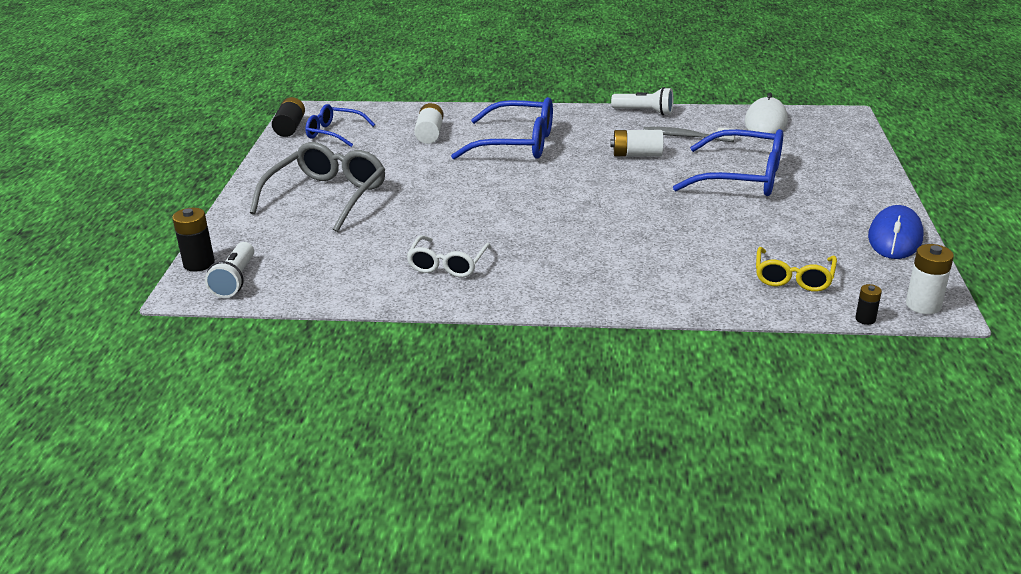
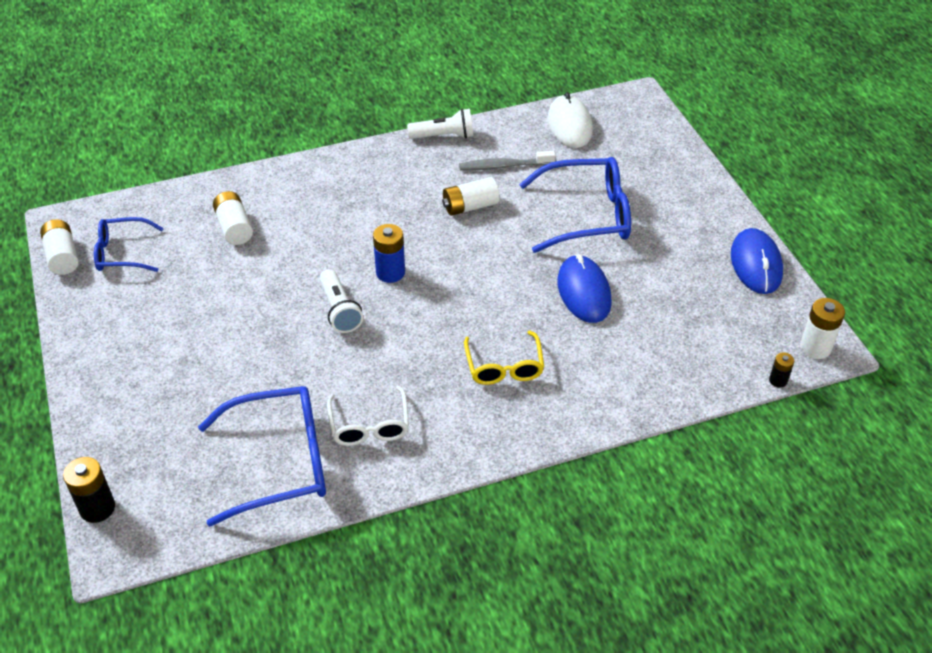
camera: 25 degrees left, 15 degrees up
white flashlight [205,242,254,298] -> white flashlight moved to [320,269,363,333]
grey glasses [250,142,386,232] -> none
black battery [272,97,305,137] -> white battery [40,219,78,275]
blue glasses [451,97,553,159] -> blue glasses moved to [198,386,326,527]
yellow glasses [756,247,837,292] -> yellow glasses moved to [464,331,544,385]
none -> blue battery [373,224,405,283]
none -> blue mouse [557,254,612,323]

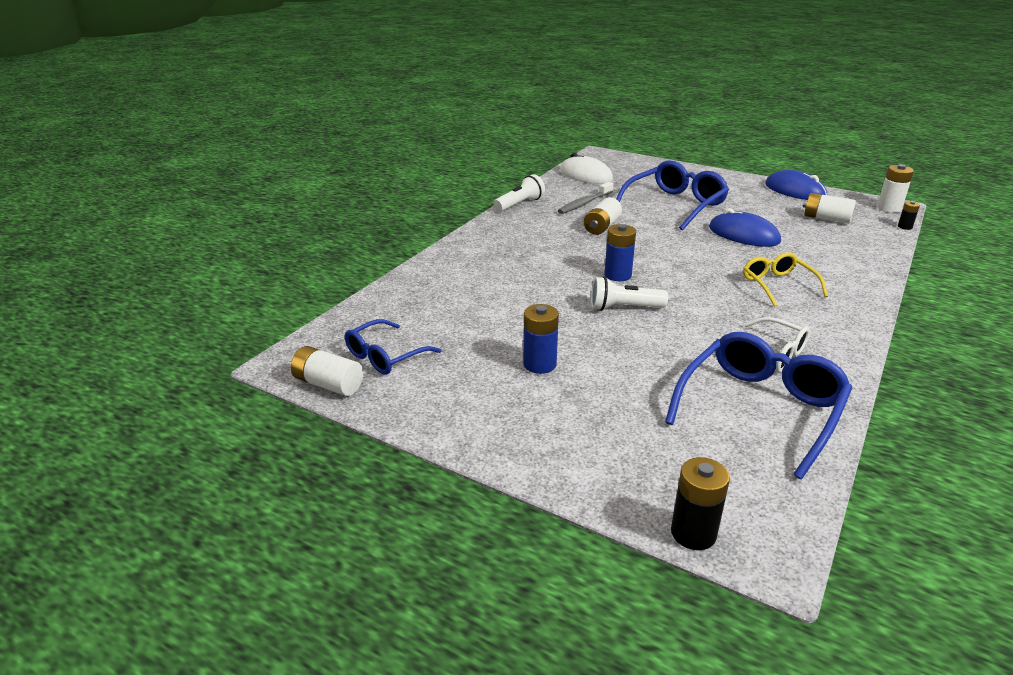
camera: 40 degrees left, 15 degrees down
white battery [213,191,253,245] -> white battery moved to [803,193,856,224]
white flashlight [320,269,363,333] -> white flashlight turned 150 degrees clockwise [591,276,668,311]
yellow glasses [464,331,544,385] -> yellow glasses turned 150 degrees counterclockwise [743,252,828,307]
none -> blue battery [523,304,559,374]

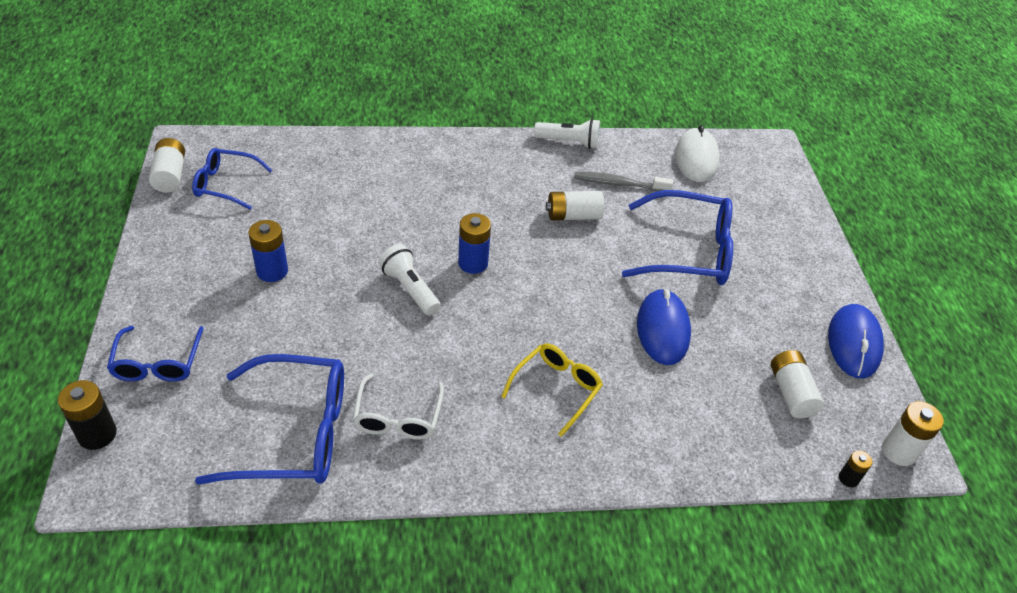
camera: 50 degrees right, 15 degrees up
none -> blue glasses [107,326,204,382]

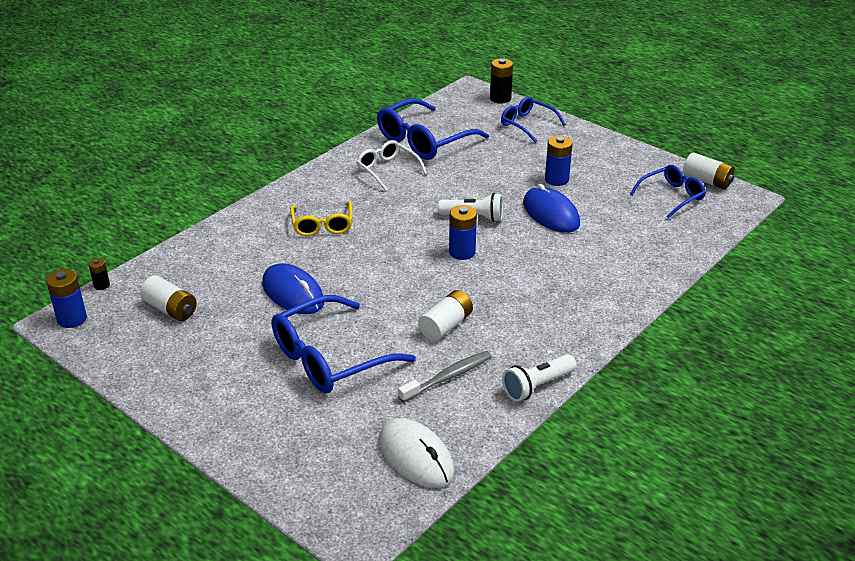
camera: 140 degrees right, 10 degrees down
blue mouse [828,304,884,378] -> blue mouse moved to [523,184,580,233]
white battery [882,401,944,466] -> blue battery [46,269,87,328]

